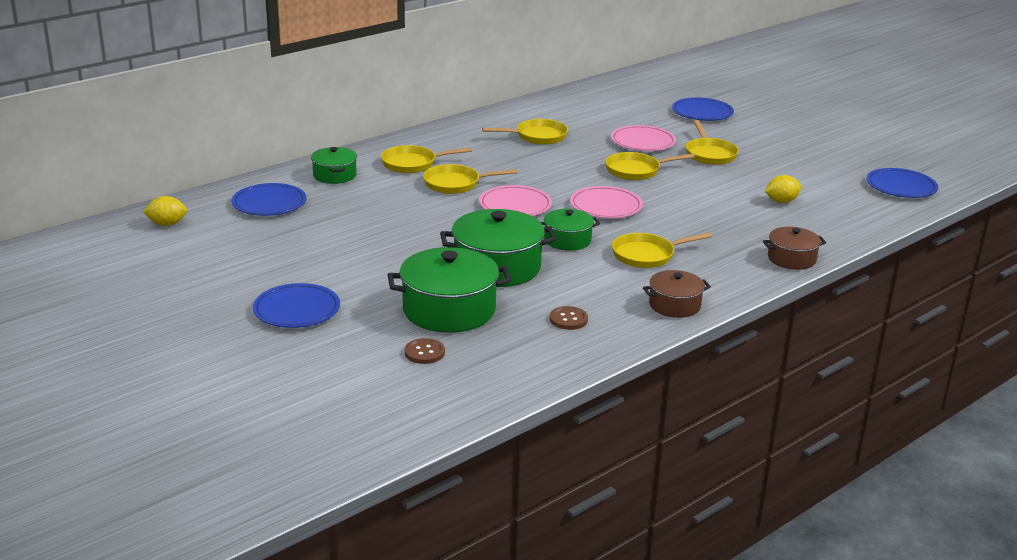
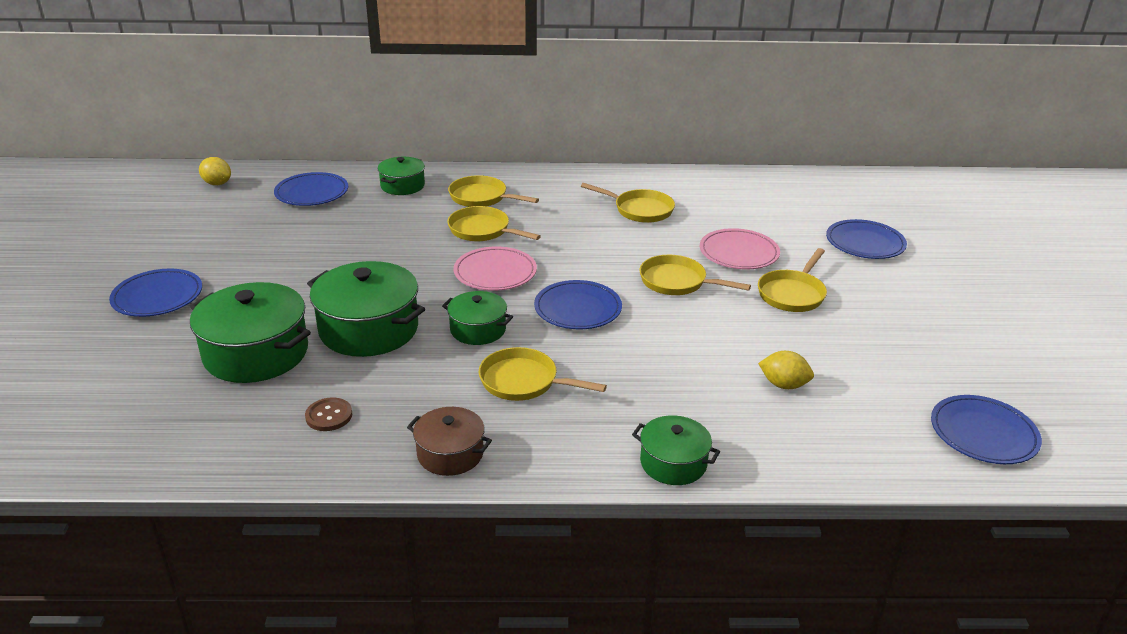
camera: 40 degrees right, 5 degrees up
brown button [404,338,445,364] -> none
pink plate [570,186,643,218] -> blue plate [534,280,622,329]
brown pot [763,227,826,270] -> green pot [632,415,720,485]

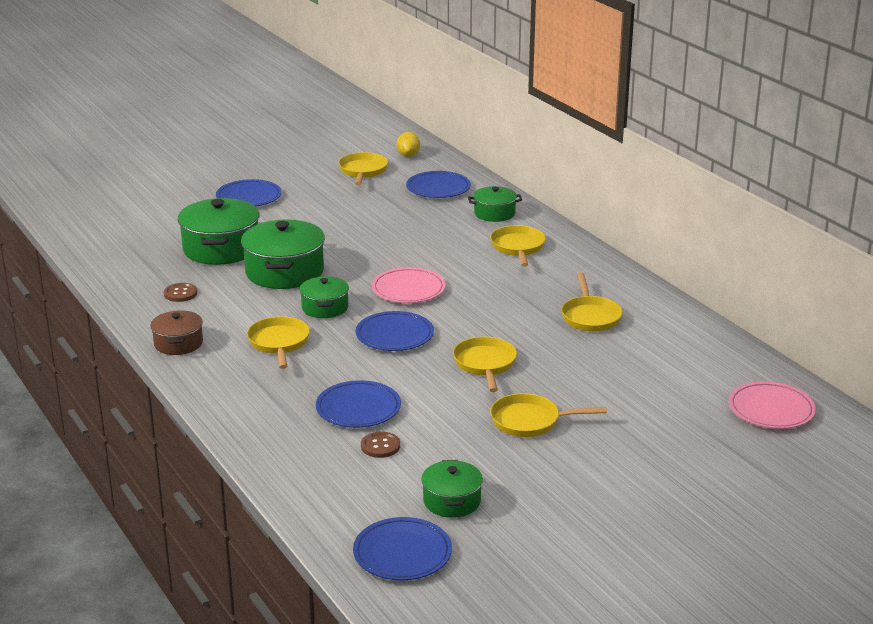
camera: 60 degrees right, 5 degrees down
yellow pan [447,206,541,241] -> yellow pan moved to [338,152,388,185]
green pot [632,415,720,485] -> green pot moved to [422,460,483,518]
pink plate [700,228,780,269] -> pink plate moved to [729,381,816,429]
yellow lemon [758,351,814,389] -> brown button [361,432,400,458]
blue plate [826,219,907,259] -> blue plate moved to [316,380,401,428]

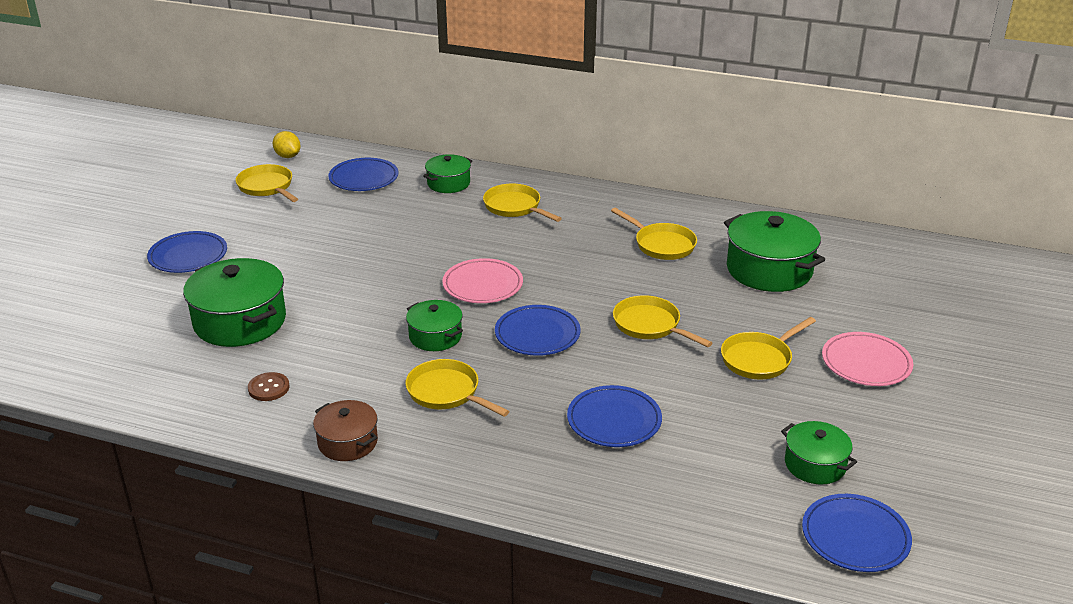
camera: 40 degrees left, 5 degrees up
green pot [241,219,325,289] -> green pot moved to [724,211,825,292]
brown button [361,432,400,458] -> none
pink plate [729,381,816,429] -> pink plate moved to [822,332,913,386]

